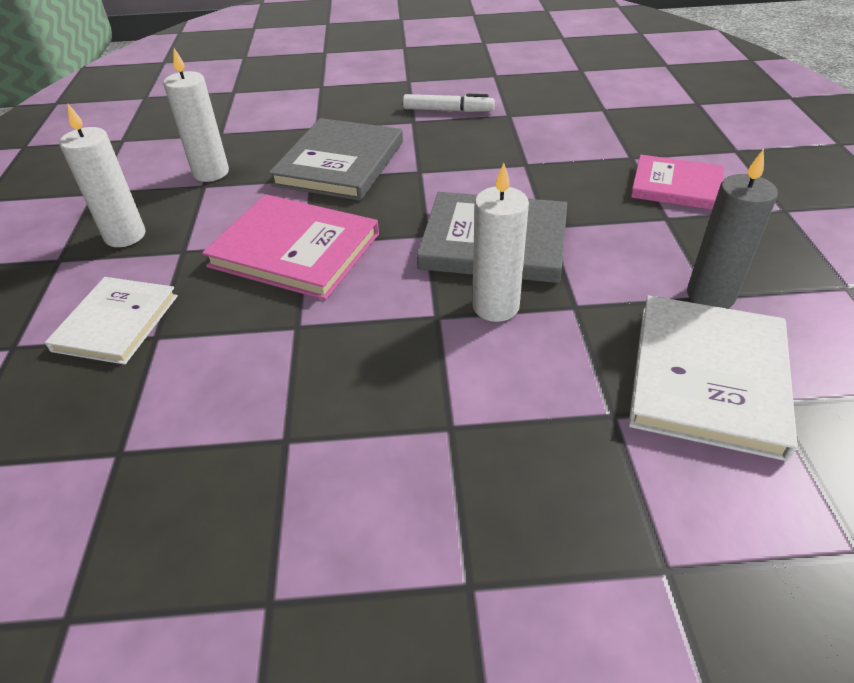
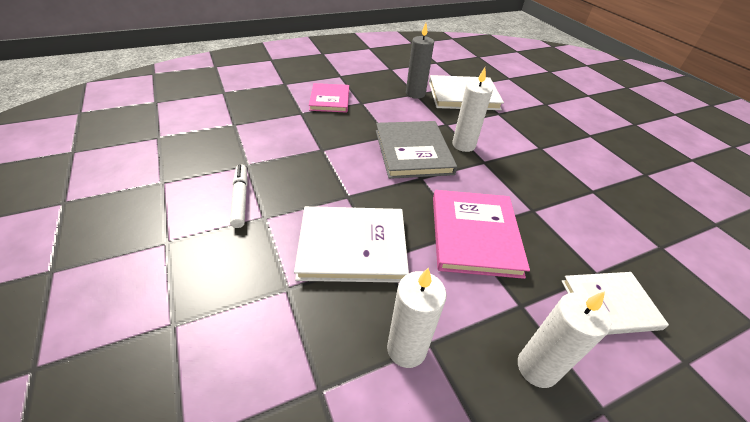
camera: 115 degrees left, 0 degrees up
grey book [269,118,403,201] -> white book [294,206,409,283]

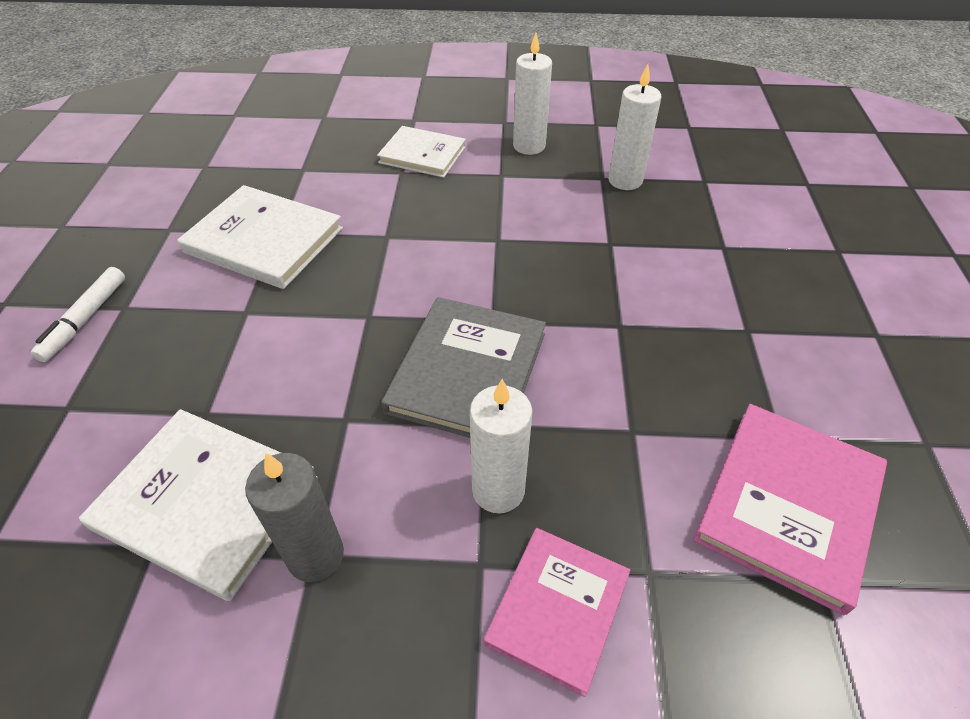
camera: 150 degrees left, 5 degrees up
white marker [230,164,248,228] -> white marker moved to [31,267,125,362]
white book [294,206,409,283] -> white book moved to [177,185,343,289]
pink book [433,190,530,279] -> pink book moved to [693,404,887,615]
white candle [452,67,493,152] -> white candle moved to [470,379,532,513]

